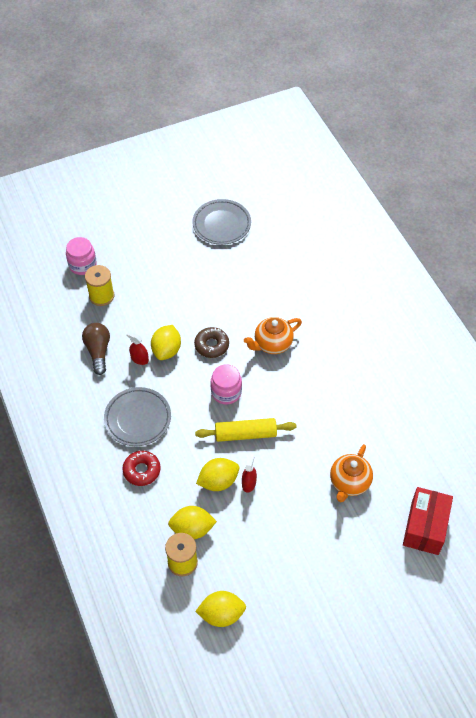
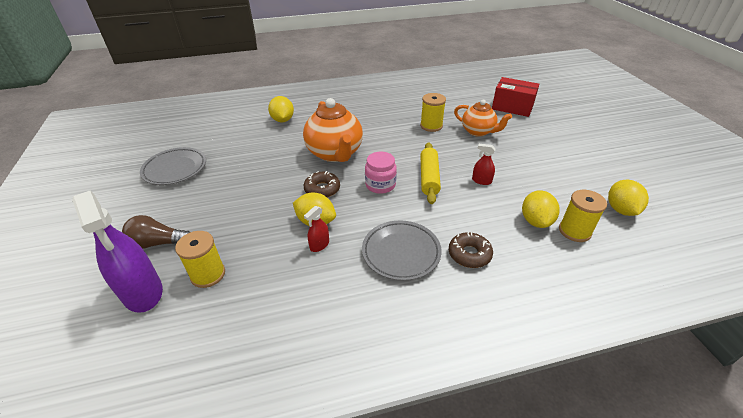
camera: 80 degrees left, 15 degrees down
pink jar [66,237,97,275] -> purple spray bottle [72,191,163,313]
brown light bulb [82,323,110,375] -> brown light bulb moved to [122,215,190,249]
red donut [122,451,161,486] -> brown donut [449,232,493,268]
yellow lemon [196,458,239,491] -> yellow lemon moved to [268,96,294,122]
orange teapot [244,317,302,354] -> orange teapot [303,98,363,162], size x1.60
none -> yellow spool [420,93,446,132]

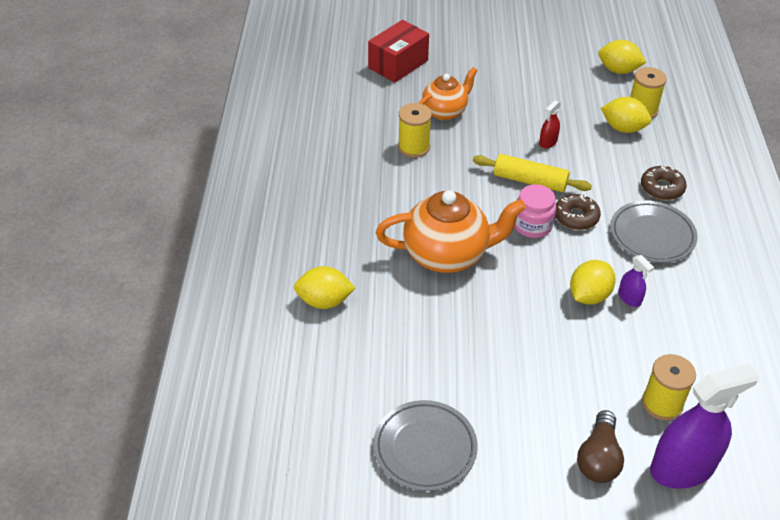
camera: 75 degrees left, 5 degrees up
brown donut [304,171,340,198] -> brown donut moved to [555,194,601,230]
red spray bottle [304,206,329,252] -> purple spray bottle [618,255,654,307]

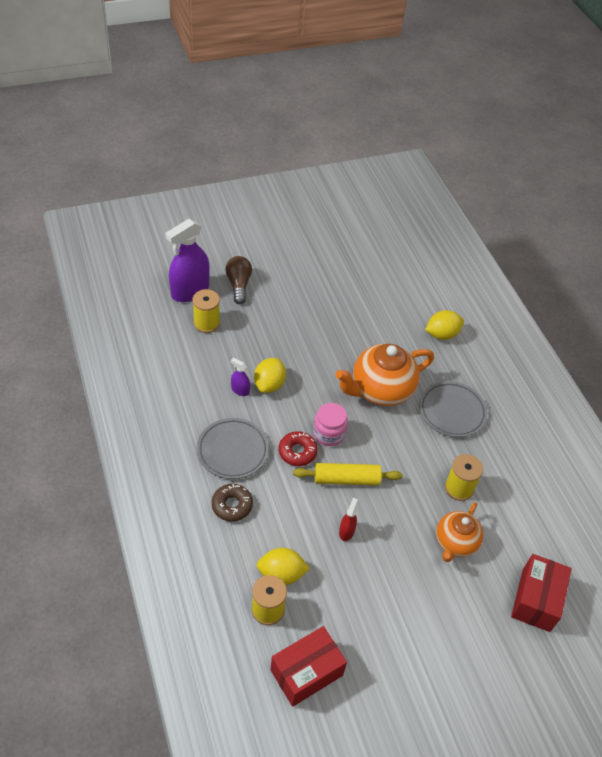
camera: 155 degrees right, 5 degrees up
grey plate [373,400,477,491] -> grey plate moved to [419,381,487,437]
brown donut [555,194,601,230] -> red donut [279,431,318,466]
yellow lemon [598,40,646,74] -> red box [270,626,347,707]

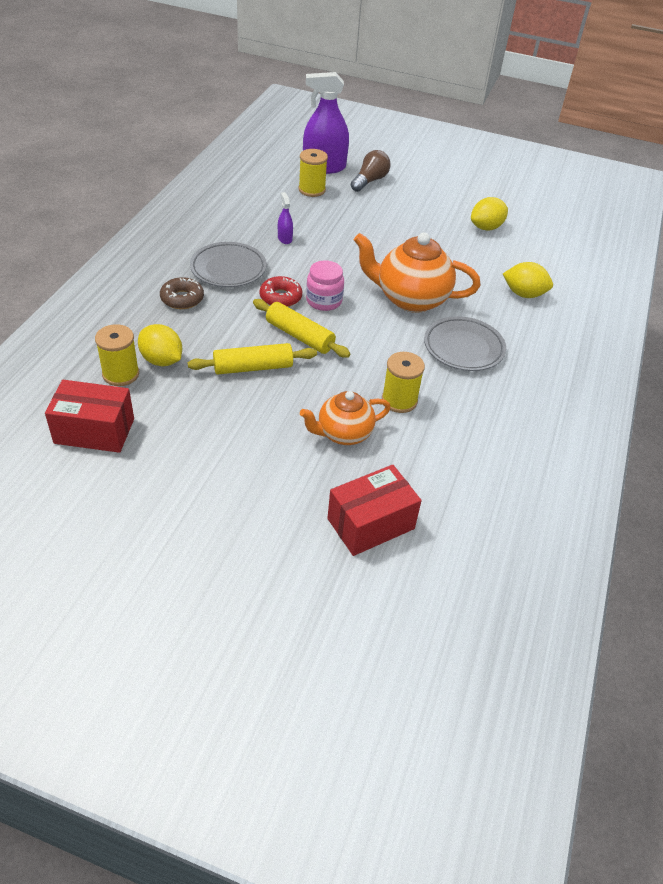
camera: 40 degrees right, 5 degrees down
yellow lemon [254,358,286,393] -> yellow lemon moved to [471,197,508,231]
red spray bottle [339,498,358,541] -> yellow rolling pin [187,343,317,374]

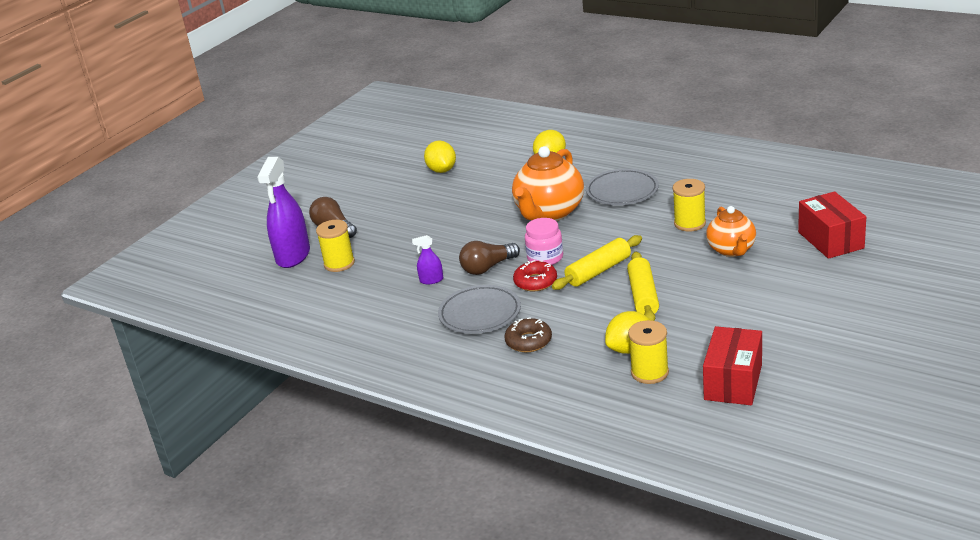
camera: 70 degrees left, 15 degrees down
none -> brown light bulb [459,241,520,275]

